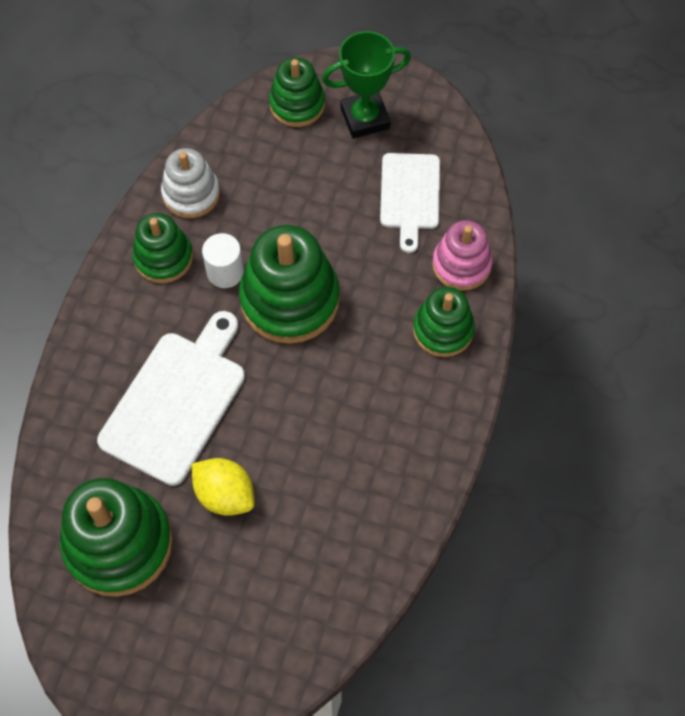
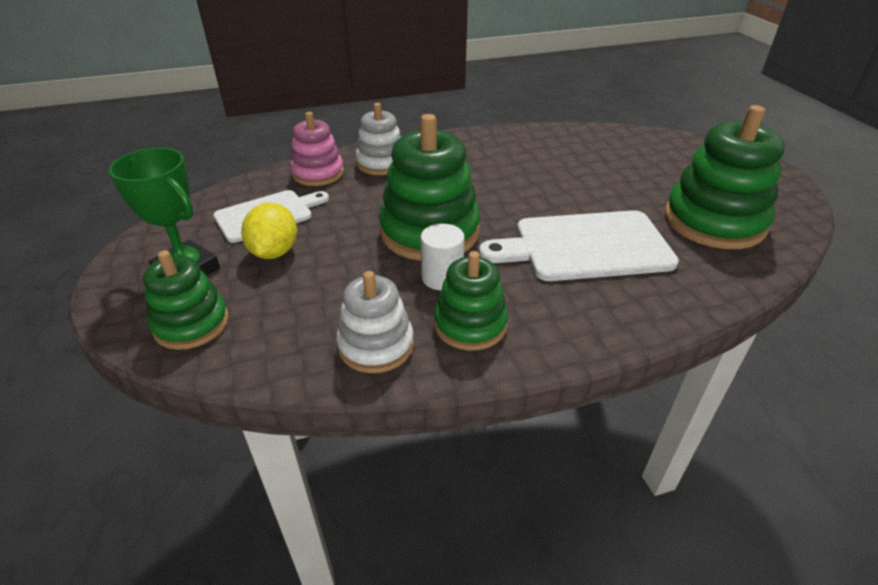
camera: 125 degrees left, 25 degrees down
yellow lemon [191,458,255,516] -> yellow lemon moved to [241,202,297,259]
green stacking toy [413,287,475,357] -> white stacking toy [356,103,401,175]

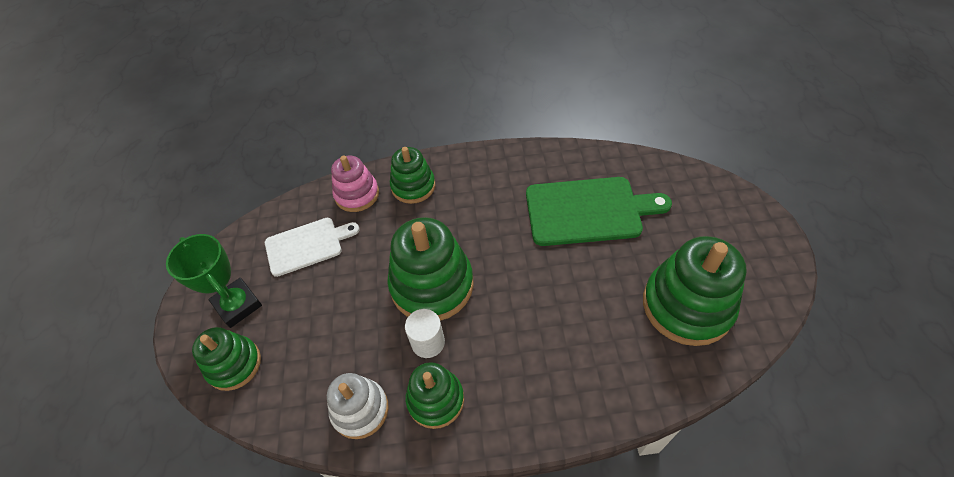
camera: 15 degrees right, 15 degrees up
yellow lemon [241,202,297,259] -> none
white stacking toy [356,103,401,175] -> green stacking toy [390,147,435,204]
white cutting board [479,210,679,281] -> none
none -> green cutting board [526,177,672,246]

